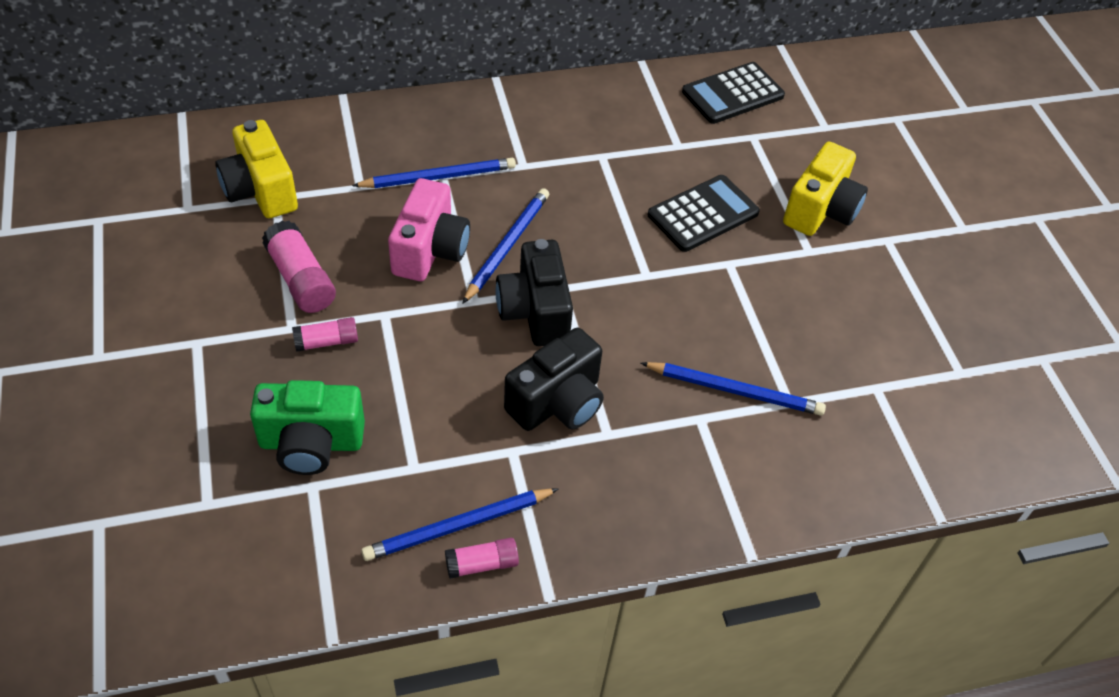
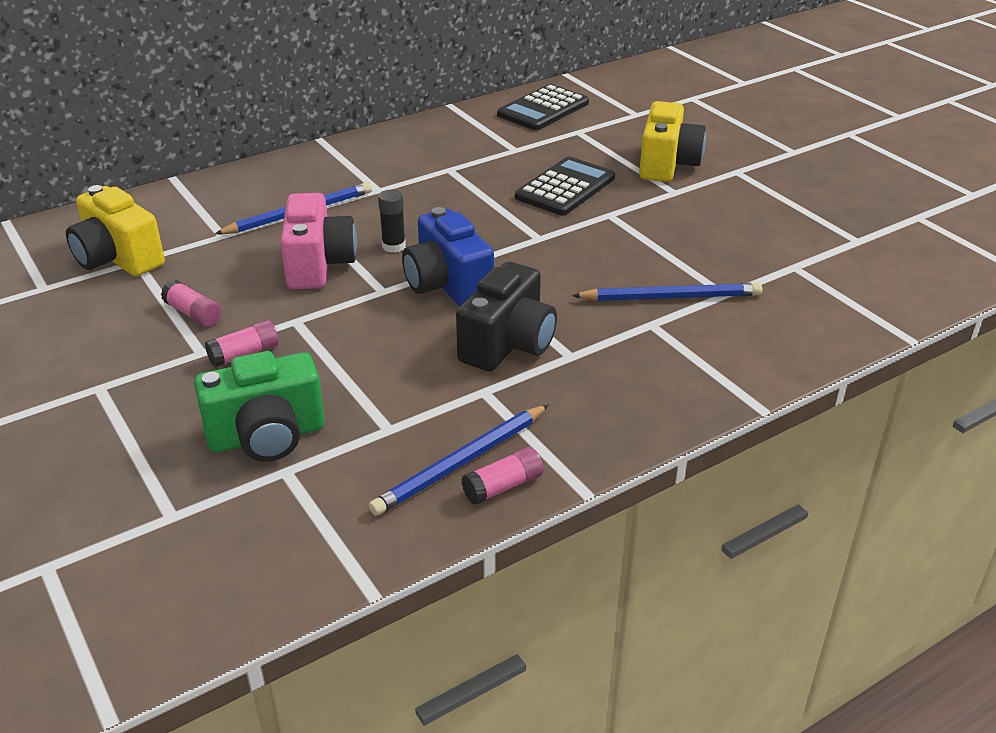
camera: 15 degrees left, 15 degrees down
pink glue stick [262,221,336,313] -> pink glue stick [161,280,221,327], size x0.61
blue pencil [462,188,549,304] -> black glue stick [378,190,406,253]
black camera [495,239,573,346] -> blue camera [402,207,494,307]

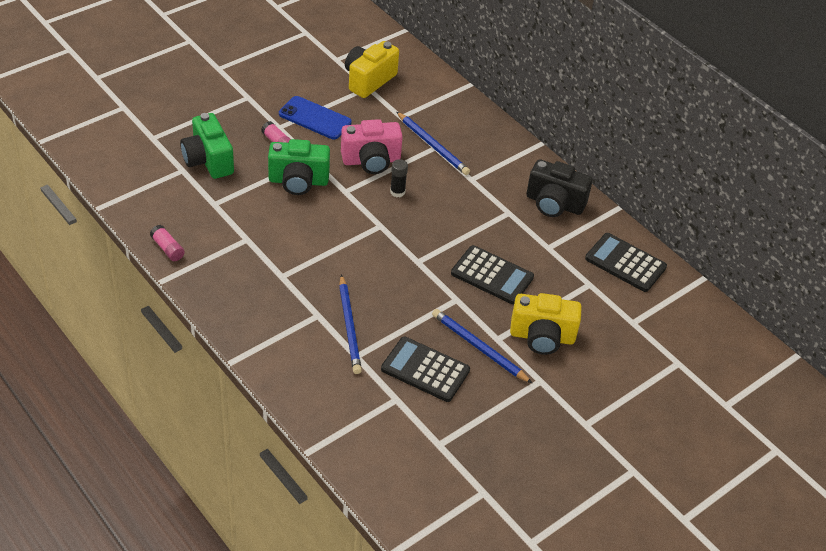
camera: 80 degrees right, 10 degrees up
pink glue stick [161,280,221,327] -> blue phone [279,96,352,139]
blue pencil [369,405,549,516] -> blue pencil moved to [432,309,532,383]
blue camera [402,207,494,307] -> none
black camera [456,262,557,371] -> black camera moved to [526,159,593,217]
none -> green camera [268,139,330,195]
none -> black calculator [381,337,470,402]

